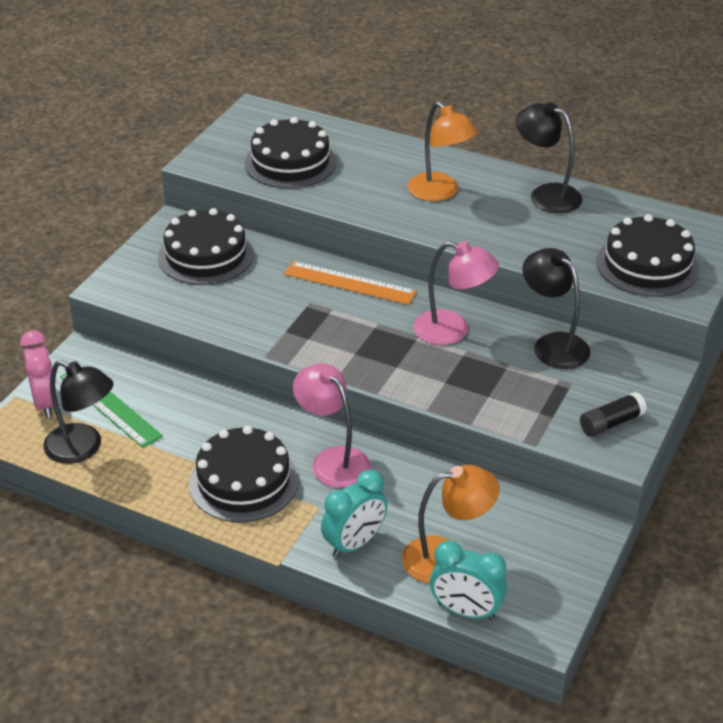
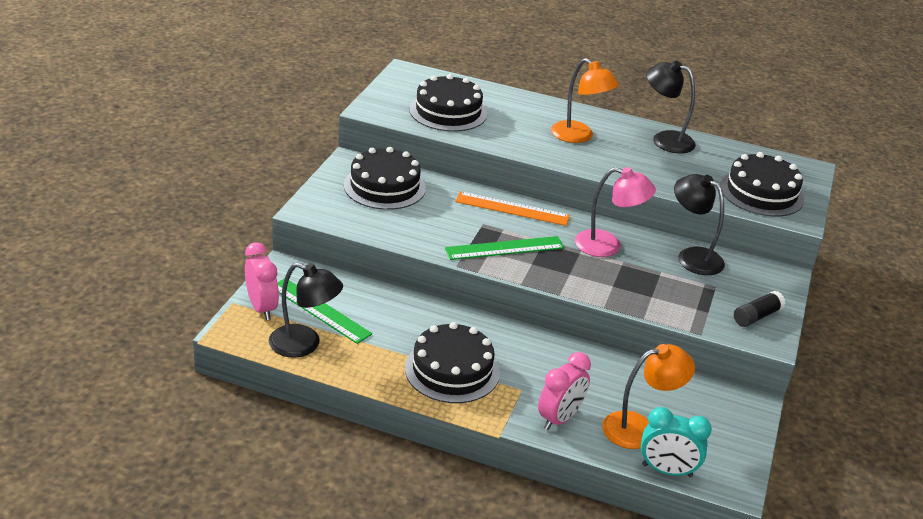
camera: 10 degrees left, 5 degrees down
pink lamp [293,363,371,488] -> none
turquoise clock [321,470,387,558] -> pink clock [538,352,591,430]
none -> green ruler [445,236,565,260]

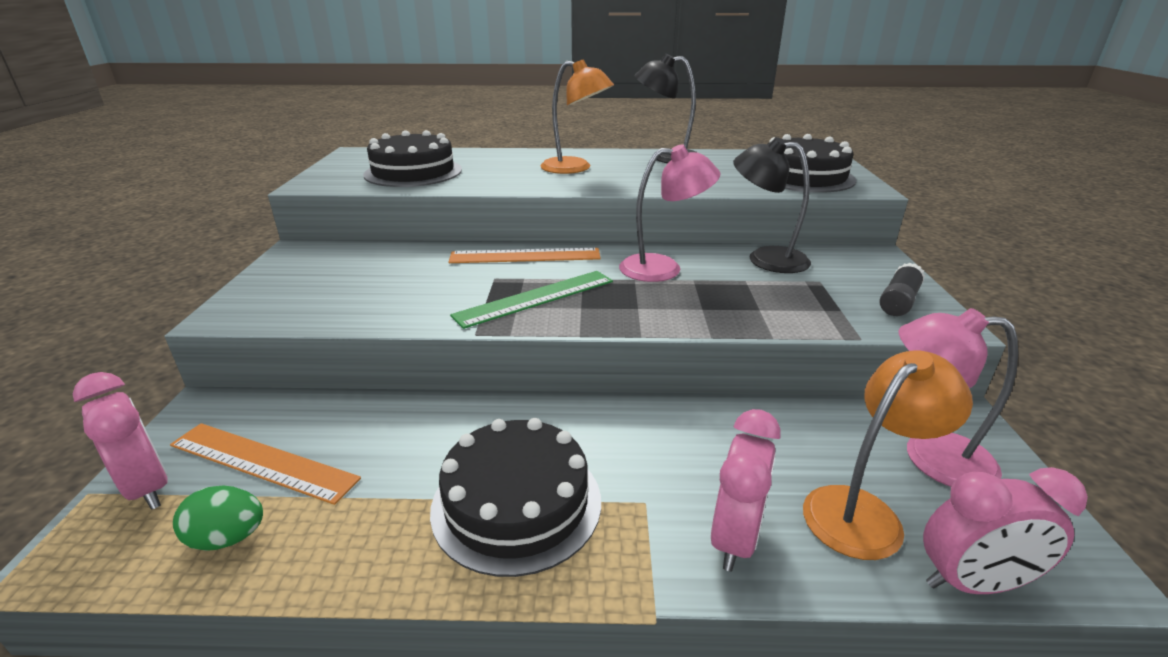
camera: 15 degrees left, 5 degrees down
black lamp [269,263,343,358] -> green egg [173,485,263,551]
green ruler [278,278,372,344] -> orange ruler [170,423,361,505]
black cake [344,147,426,210] -> none
turquoise clock [641,407,712,477] -> pink clock [923,467,1088,594]
none -> pink lamp [898,308,1018,487]

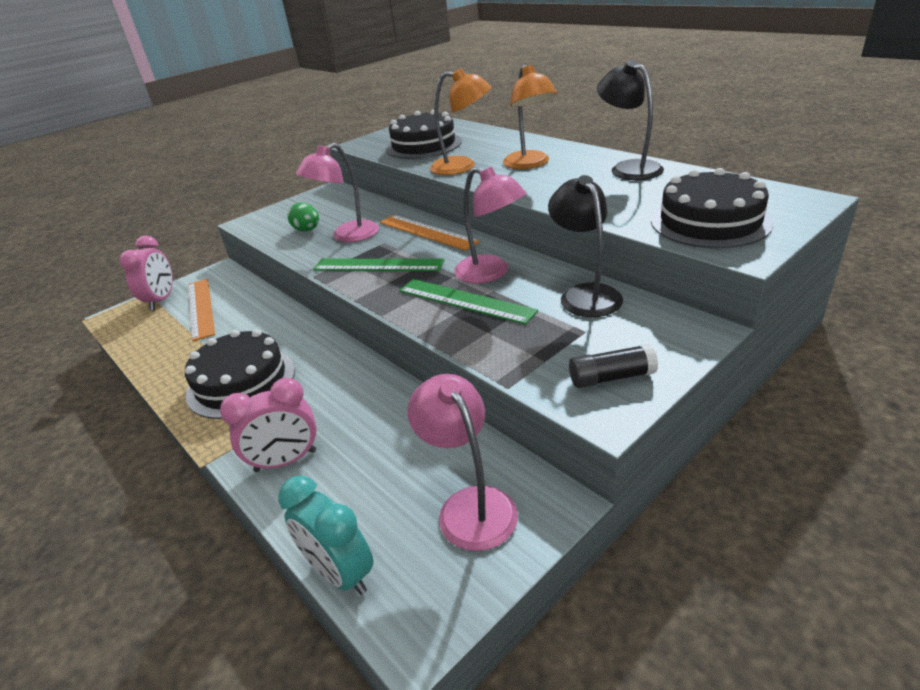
camera: 50 degrees right, 5 degrees up
green egg [173,485,263,551] -> green egg moved to [288,203,319,231]
orange lamp [803,350,973,560] -> orange lamp moved to [430,68,491,175]
pink clock [923,467,1088,594] -> turquoise clock [278,476,373,595]
none -> pink lamp [296,143,379,242]
none -> green ruler [399,279,538,325]

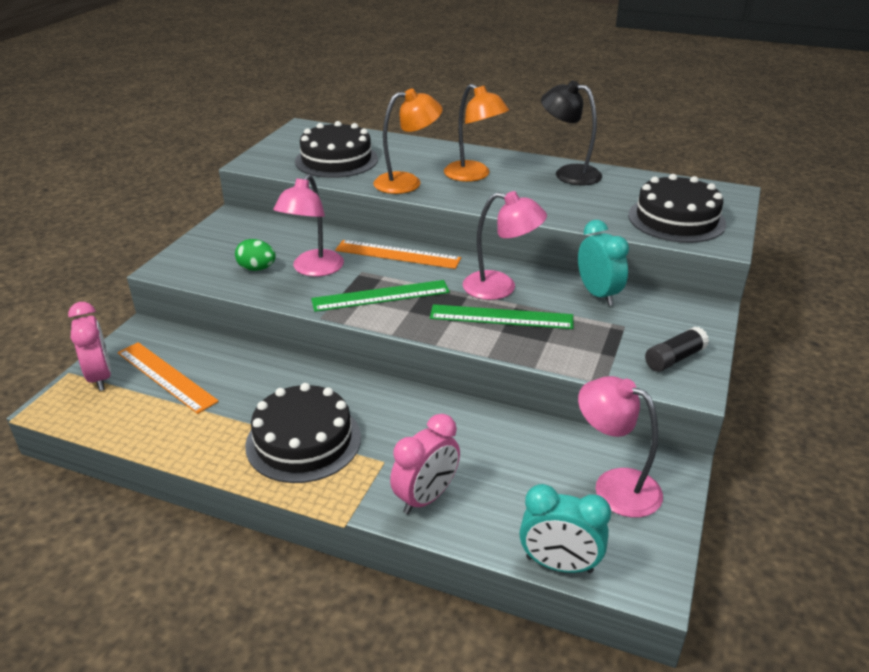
camera: 30 degrees left, 0 degrees up
black lamp [548,175,623,317] -> turquoise clock [578,220,629,306]

